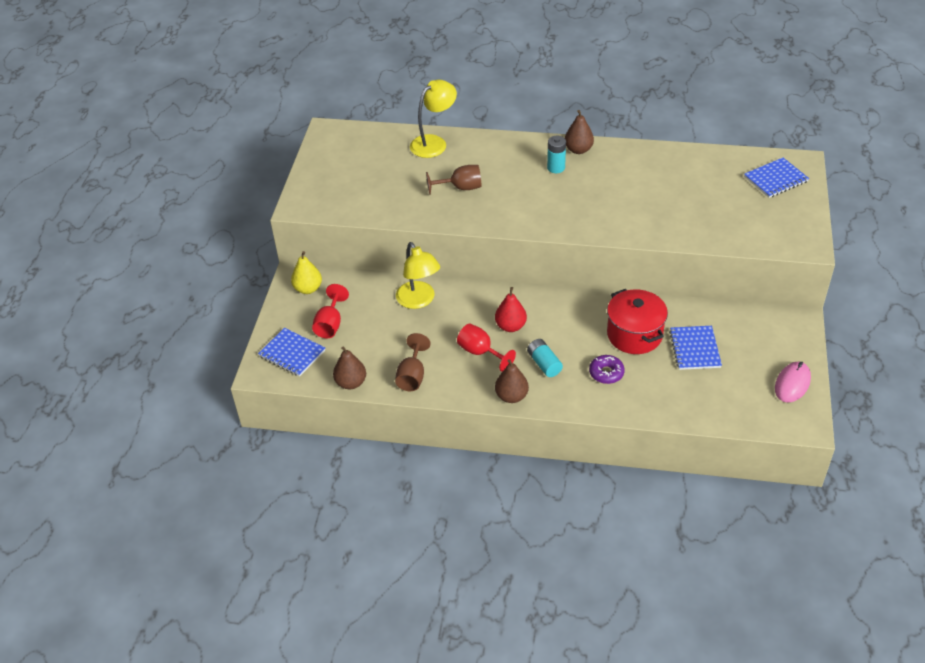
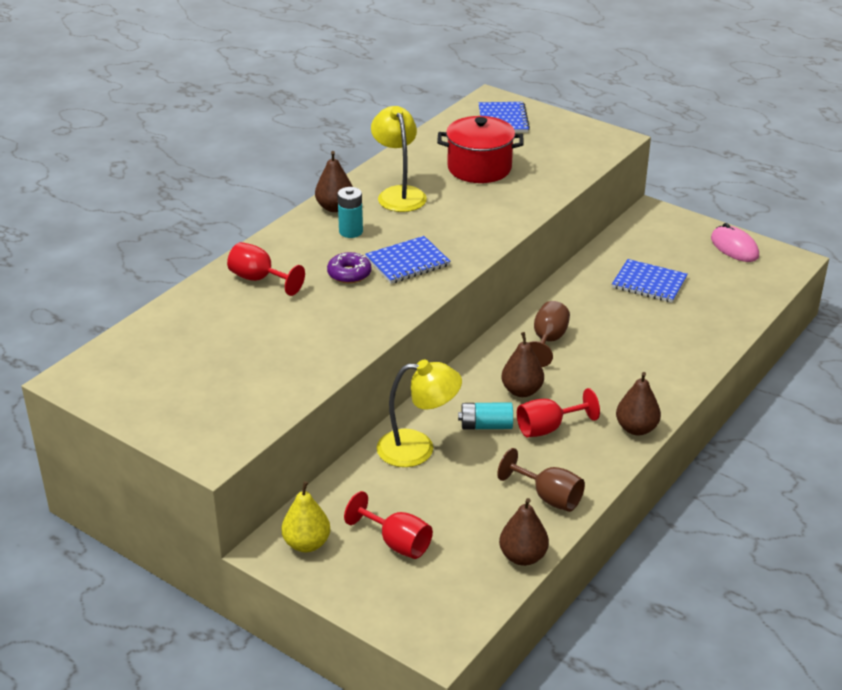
camera: 65 degrees left, 10 degrees down
blue notebook [258,328,325,377] -> blue notebook moved to [365,236,451,284]
yellow lamp [410,80,457,158] -> yellow lamp moved to [371,106,427,212]
brown goblet [426,165,481,195] -> brown goblet moved to [529,301,570,367]
red pear [495,287,527,332] -> brown pear [501,332,544,397]
turquoise battery [527,339,563,377] -> turquoise battery moved to [458,402,513,430]
purple donut [589,355,625,384] -> purple donut moved to [327,252,371,283]
red pot [607,289,668,354] -> red pot moved to [437,116,524,183]
none -> red goblet [227,242,305,296]

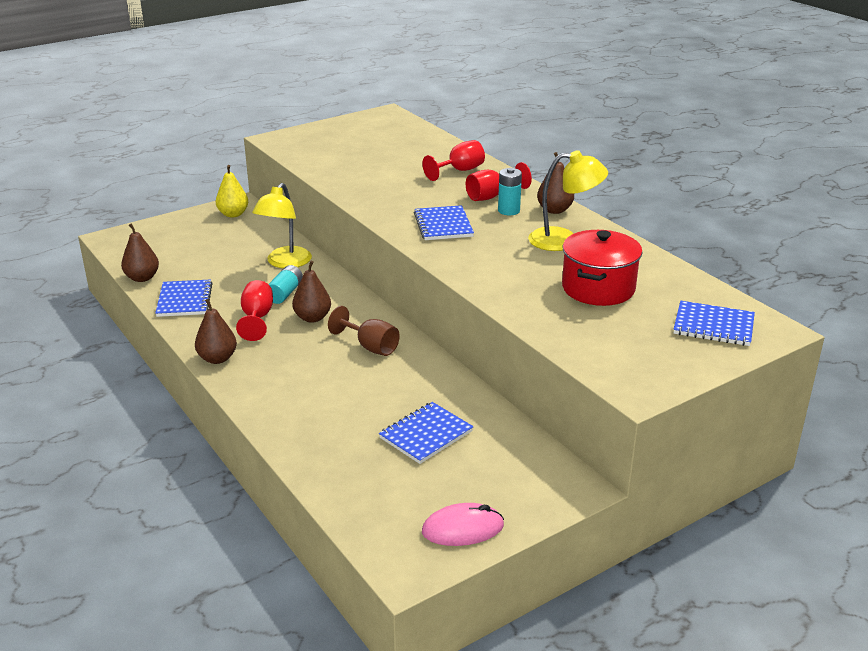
camera: 110 degrees right, 5 degrees down
purple donut [327,252,371,283] -> none
red goblet [344,491,433,559] -> red goblet moved to [466,162,532,201]
brown goblet [497,448,585,512] -> blue notebook [155,279,213,317]

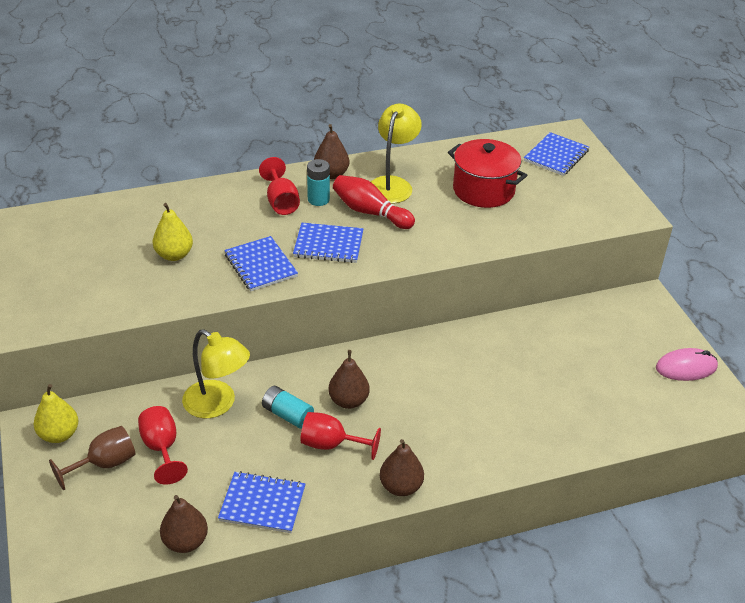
camera: 75 degrees left, 10 degrees up
brown goblet [328,306,400,356] -> brown goblet moved to [49,426,135,490]
blue notebook [379,402,473,464] -> blue notebook moved to [224,236,298,291]
red goblet [422,140,485,181] -> red goblet moved to [138,406,188,485]
pink mouse [422,503,504,546] -> pink mouse turned 75 degrees clockwise [656,348,718,381]
none -> yellow pear [153,203,193,261]
none -> red bowling pin [333,175,415,229]

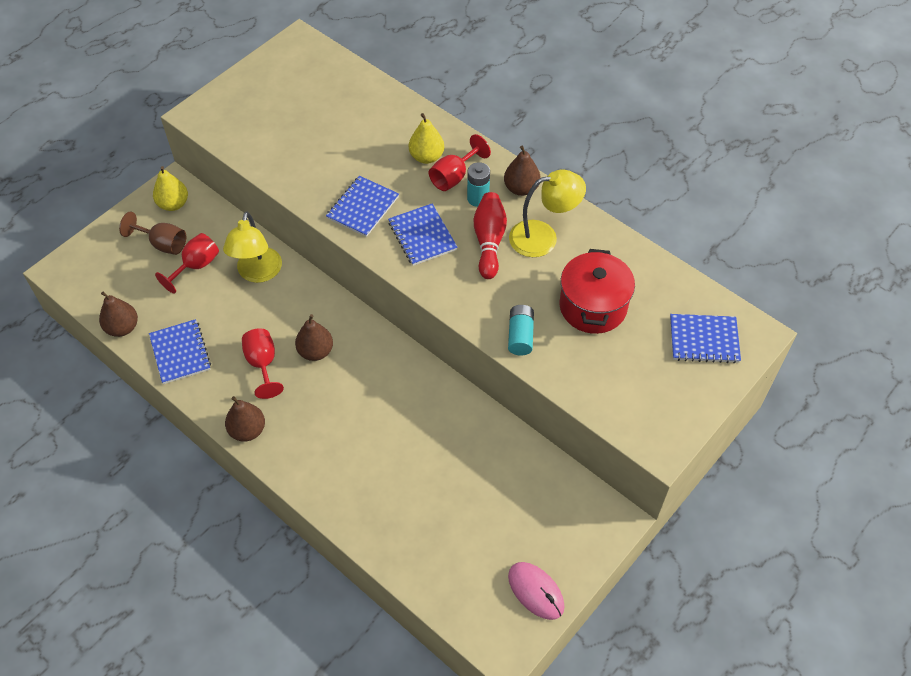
camera: 60 degrees right, 15 degrees up
yellow pear [153,203,193,261] -> yellow pear moved to [409,113,444,164]
turquoise battery [262,386,314,429] -> turquoise battery moved to [508,305,534,356]

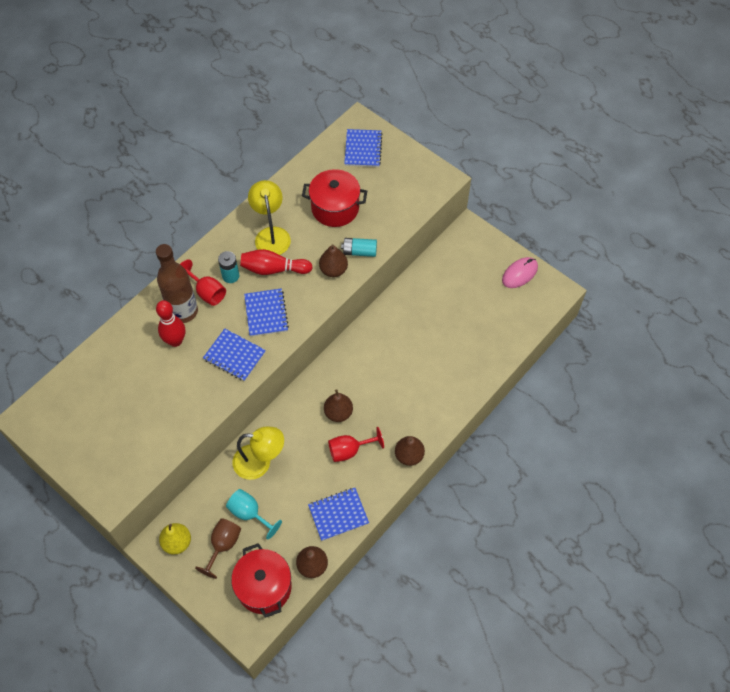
camera: 90 degrees left, 5 degrees up
red goblet [155,233,219,294] -> turquoise goblet [226,489,282,540]
blue notebook [388,204,458,266] -> blue notebook turned 75 degrees counterclockwise [244,288,289,337]
yellow pear [409,113,444,164] -> brown bottle [156,244,198,323]
brown pear [504,146,541,196] -> brown pear moved to [319,244,348,277]
none -> red bowling pin [156,300,185,347]
none -> red pot [231,543,292,618]

